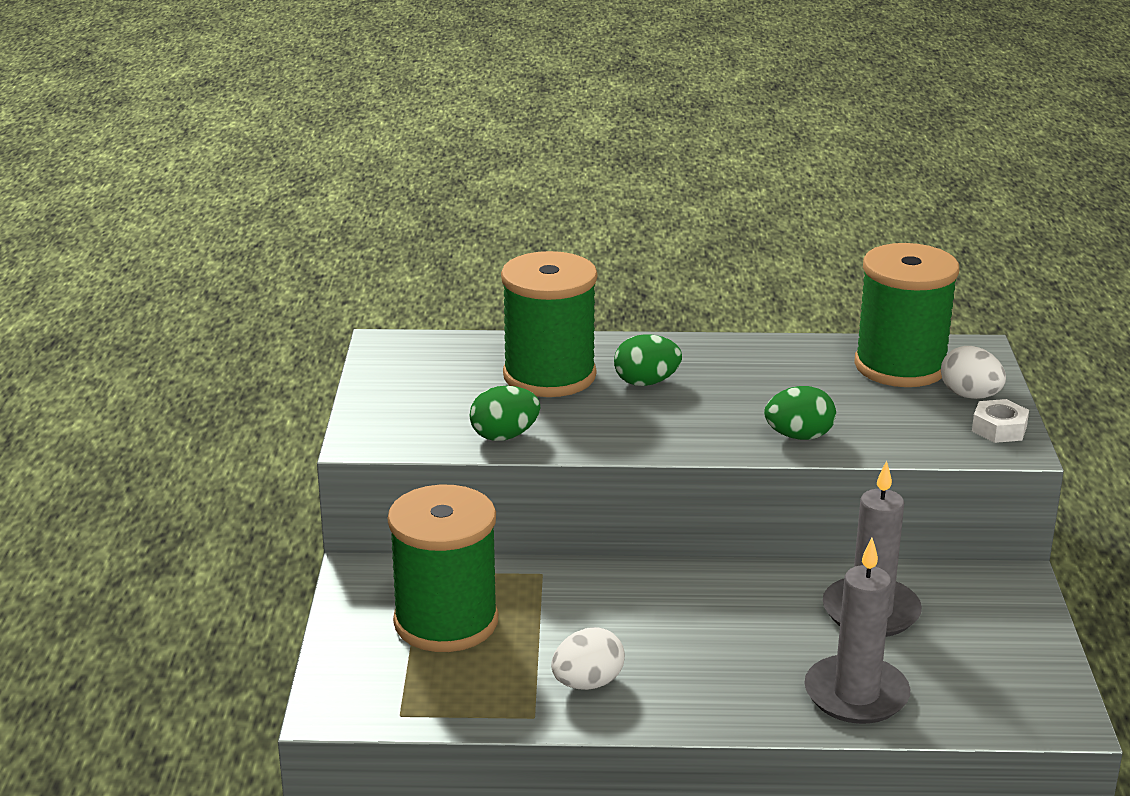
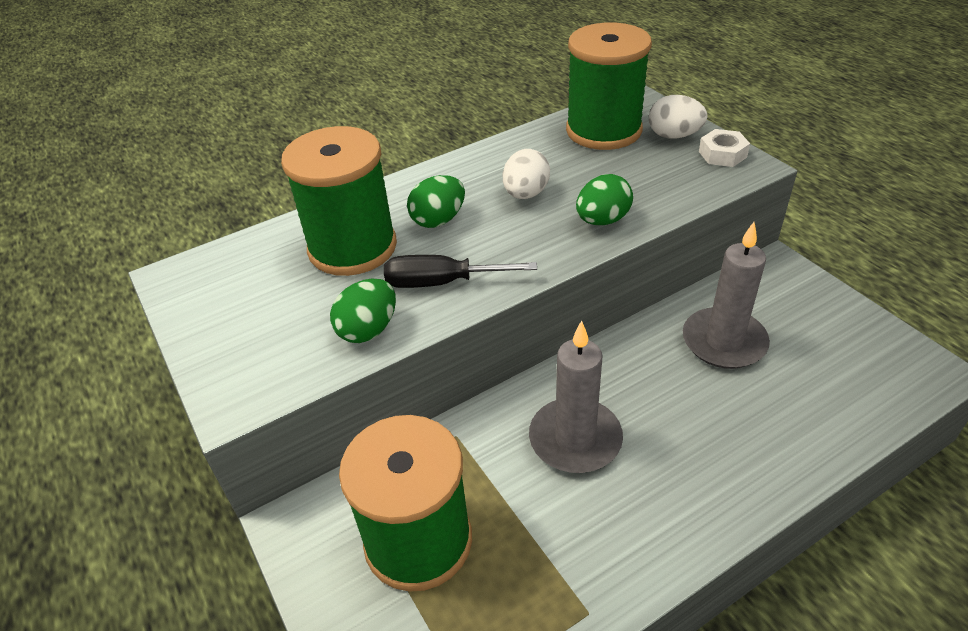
camera: 30 degrees left, 15 degrees up
white egg [551,627,625,690] -> white egg moved to [503,149,550,199]
grey candle [804,538,910,724] -> grey candle moved to [529,320,623,473]
none -> black screwdriver [384,255,537,288]

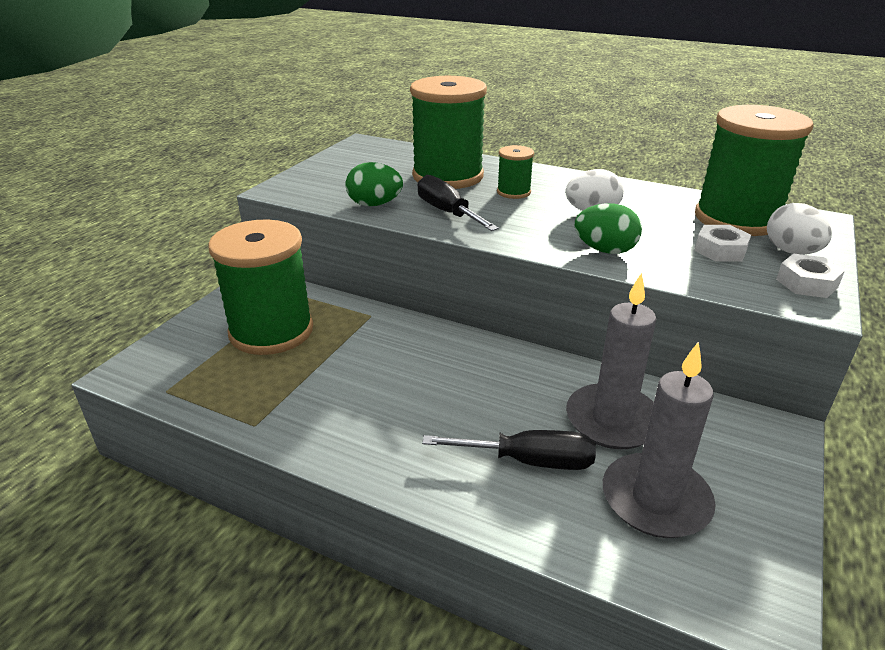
camera: 55 degrees right, 10 degrees down
green egg [407,175,465,228] -> green spool [497,145,534,199]
grey candle [529,320,623,473] -> grey candle moved to [603,341,716,538]
none -> black screwdriver [422,430,596,470]
none -> white nut [694,225,751,262]

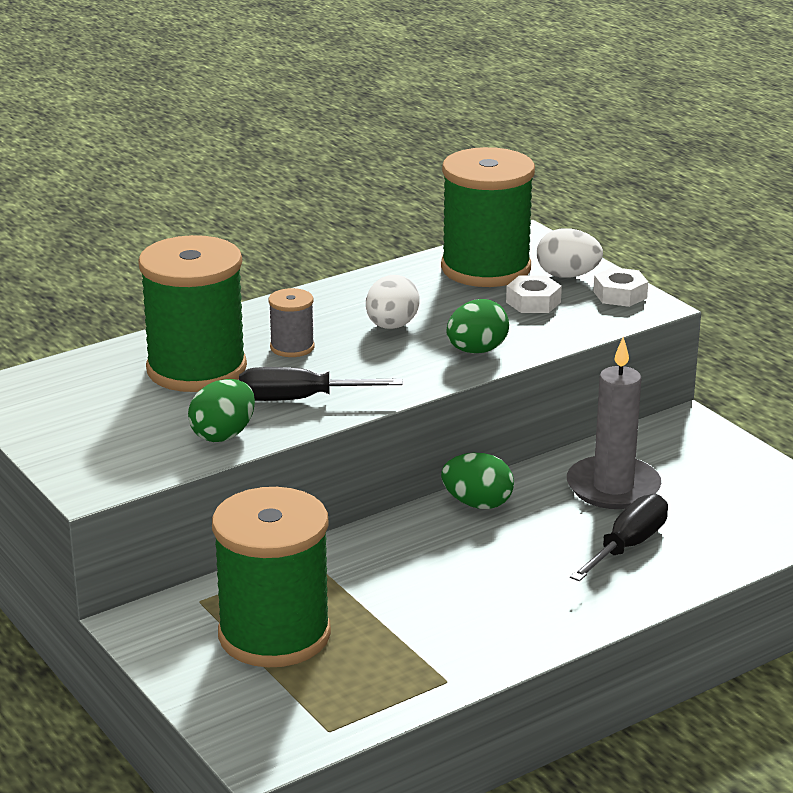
camera: 60 degrees left, 5 degrees down
green spool [497,145,534,199] -> grey spool [268,288,315,357]
grey candle [603,341,716,538] -> none
none -> green egg [441,453,514,509]

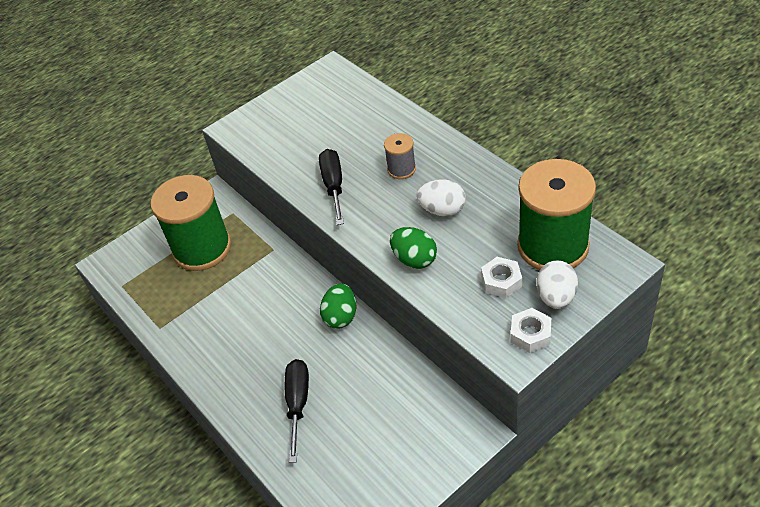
camera: 90 degrees right, 20 degrees up
green spool [138,235,247,392] -> none
green egg [188,379,255,442] -> none
grey candle [567,337,661,509] -> none
black screwdriver [570,494,668,581] -> black screwdriver turned 120 degrees counterclockwise [285,359,309,463]

